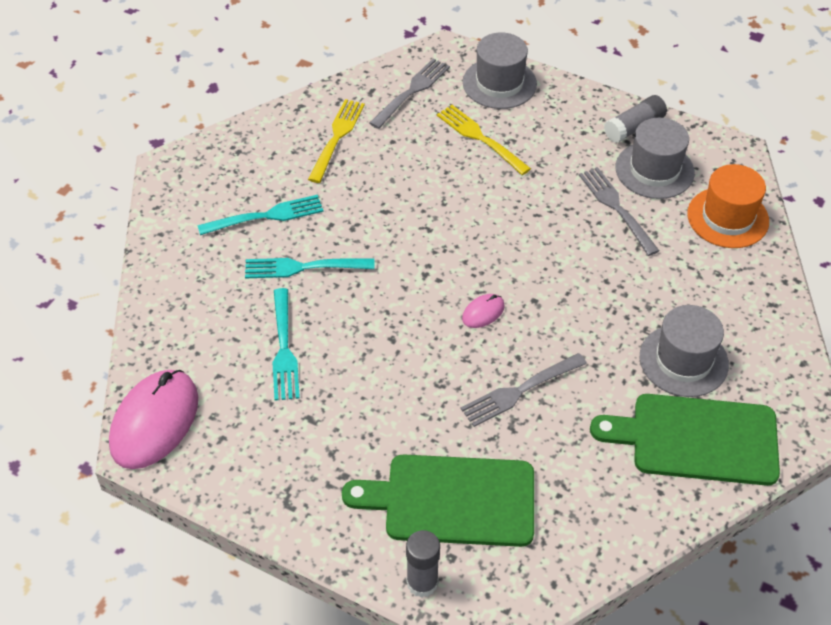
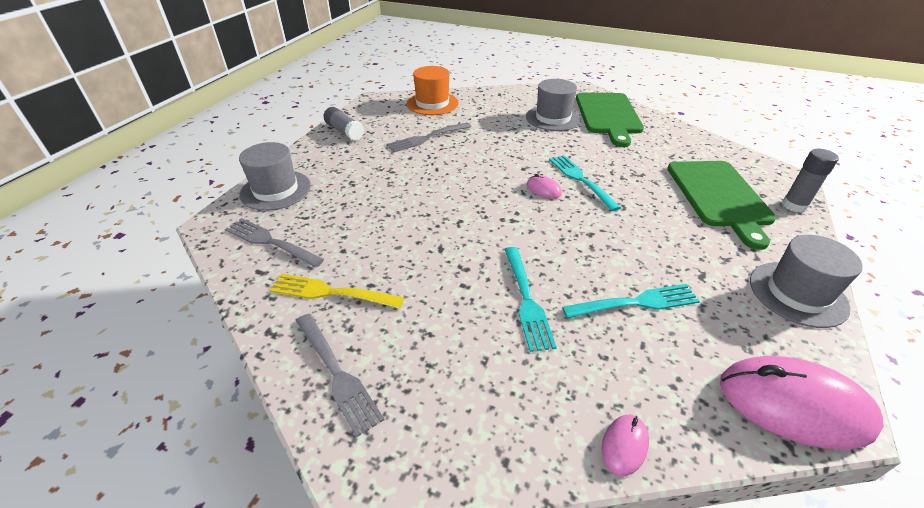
camera: 95 degrees left, 10 degrees down
turquoise fork [197,195,324,235] -> turquoise fork moved to [549,155,621,211]
yellow fork [437,105,531,175] -> none
grey fork [461,353,587,427] -> grey fork moved to [296,314,384,437]
grey hat [616,118,695,199] -> grey hat moved to [750,235,863,328]
none -> pink mouse [602,415,649,476]

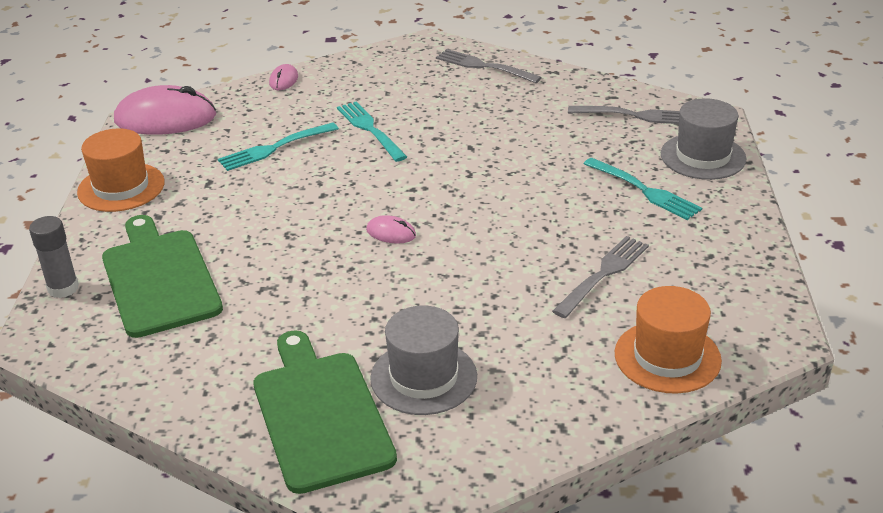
camera: 160 degrees right, 5 degrees down
yellow fork [270,274,404,309] -> none
grey glue stick [324,107,364,141] -> none
turquoise fork [549,155,621,211] -> turquoise fork moved to [584,158,702,220]
grey hat [750,235,863,328] -> orange hat [77,129,165,212]

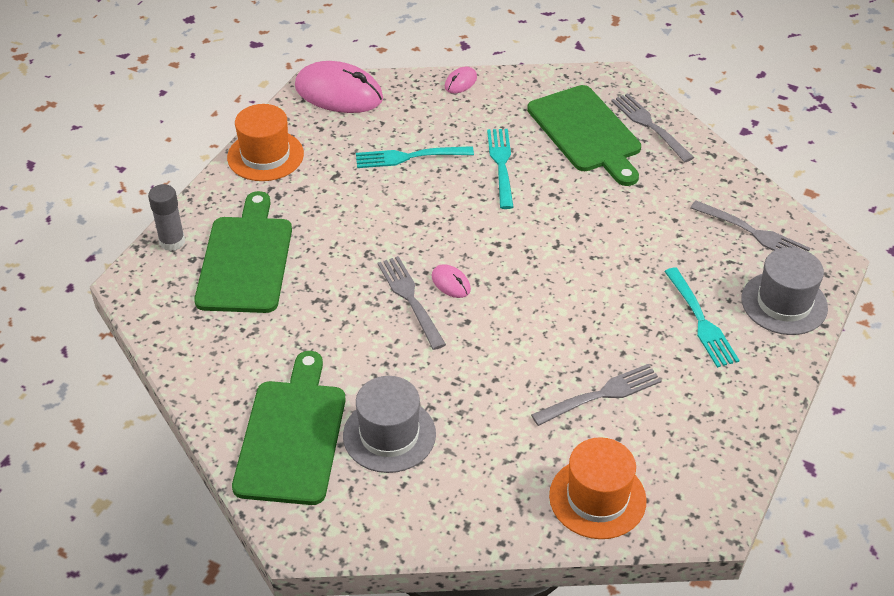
camera: 25 degrees right, 10 degrees up
none -> grey fork [378,256,446,350]
none -> green cutting board [527,85,641,186]

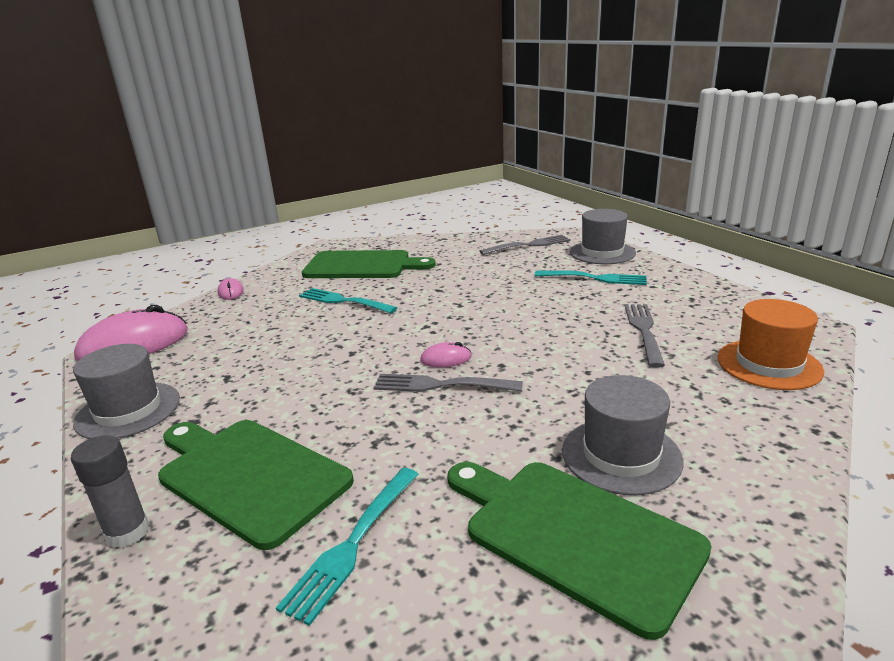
camera: 55 degrees left, 20 degrees down
orange hat [227,104,304,181] -> grey hat [73,344,180,439]
turquoise fork [356,146,474,168] -> turquoise fork moved to [276,468,418,626]
grey fork [611,93,694,162] -> none

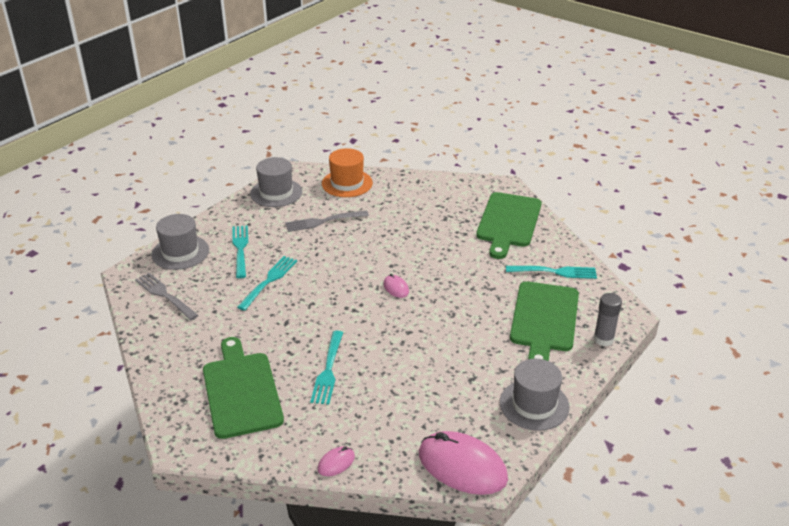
camera: 115 degrees left, 10 degrees up
grey fork [373,374,523,392] -> none
grey hat [562,375,684,495] -> grey hat moved to [250,157,302,207]
none -> turquoise fork [237,256,297,311]

